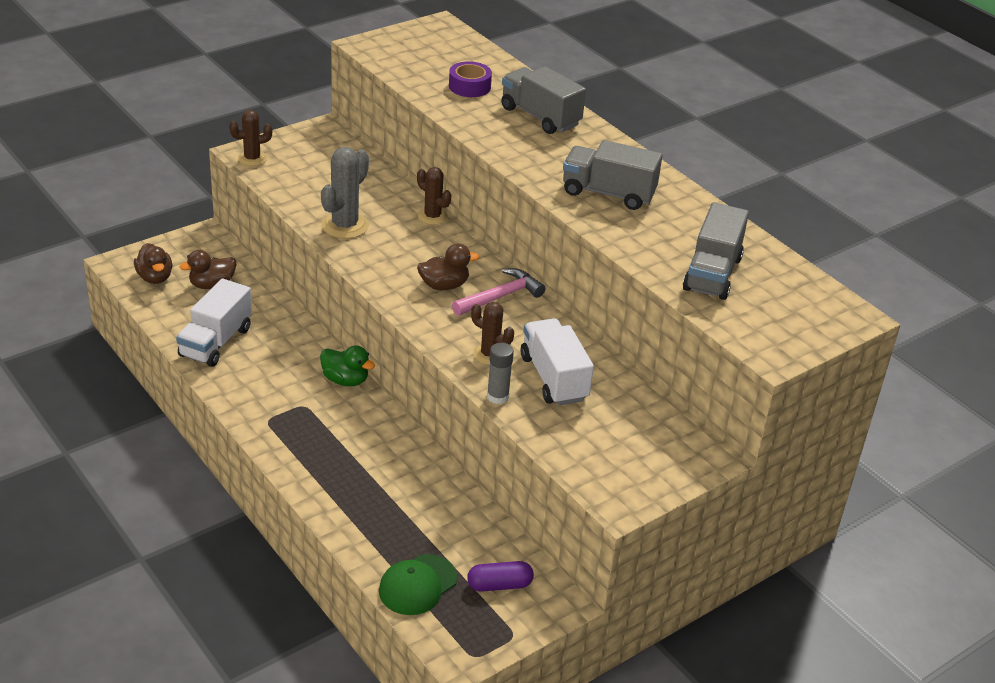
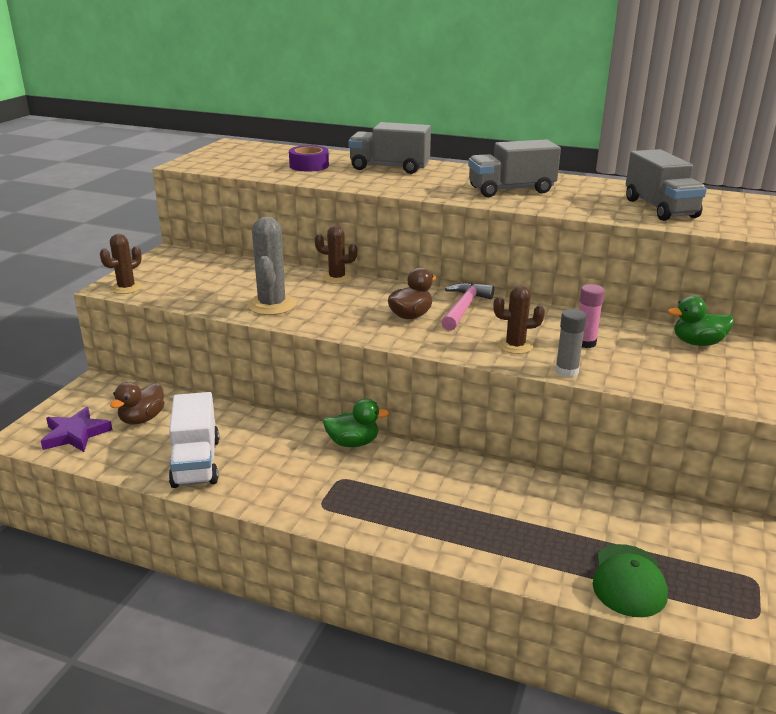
camera: 30 degrees left, 10 degrees down
brown duck [134,243,172,284] -> purple star [41,407,112,452]
purple capsule [467,561,534,592] -> none
white truck [521,318,594,406] -> pink glue stick [579,284,605,348]
none -> green duck [668,296,734,346]

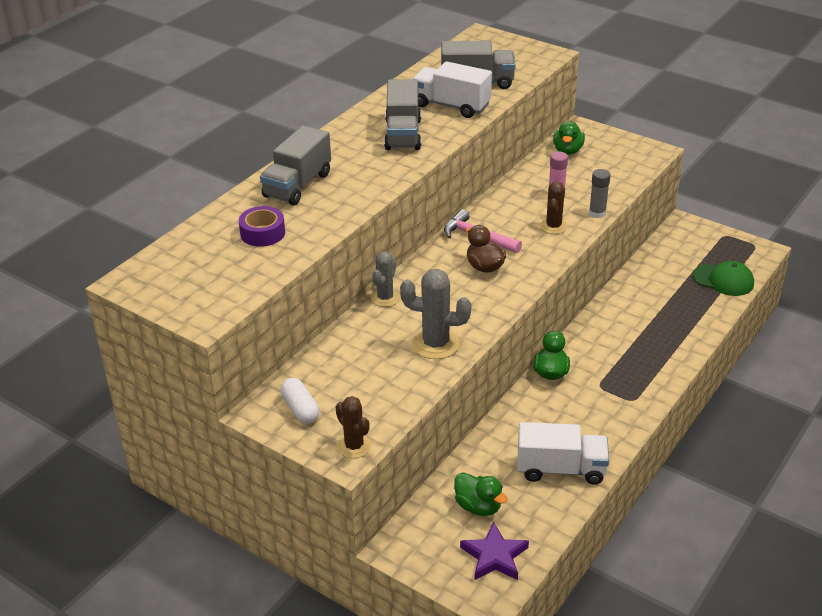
camera: 75 degrees left, 10 degrees up
brown duck [110,382,164,424] -> green duck [454,472,508,516]
brown cactus [315,225,358,284] -> grey cactus [371,251,400,307]
none -> white capsule [280,378,319,424]
none -> white truck [413,61,492,118]

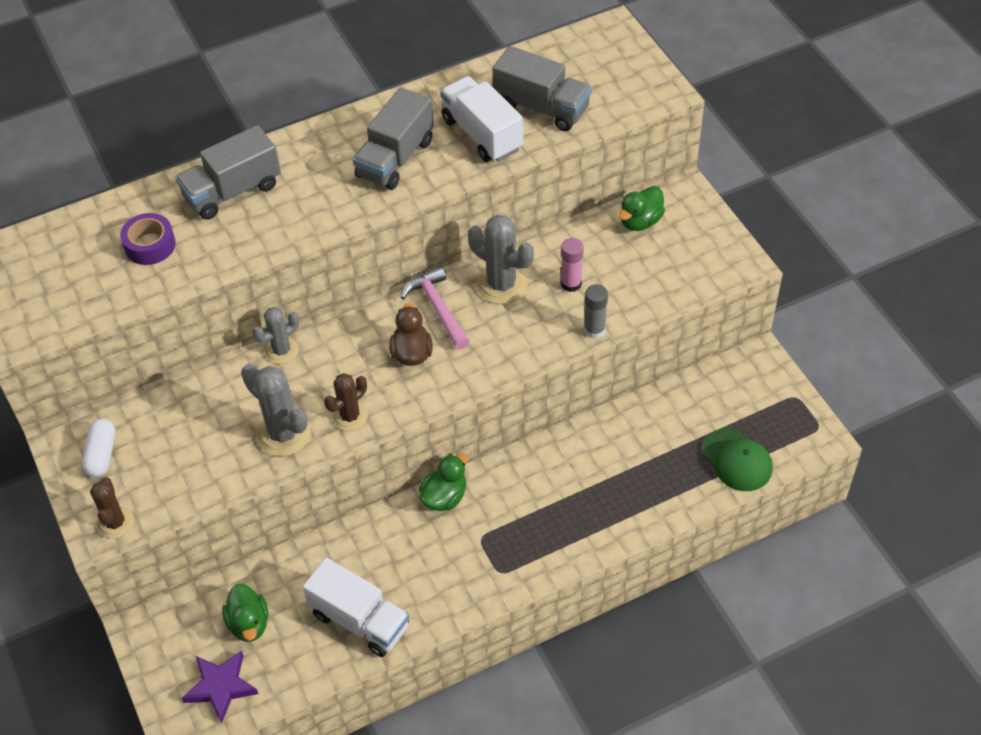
camera: 30 degrees right, 15 degrees up
brown cactus [540,182,568,234] -> brown cactus moved to [324,373,368,431]
none -> grey cactus [468,215,534,304]

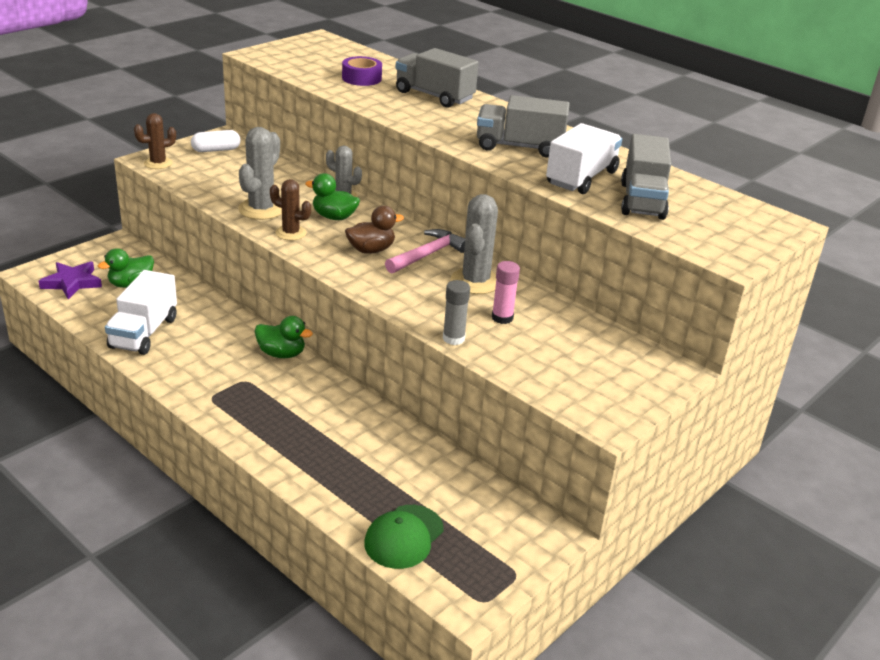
camera: 65 degrees right, 20 degrees down
green duck [619,186,665,231] -> green duck moved to [305,173,360,220]

